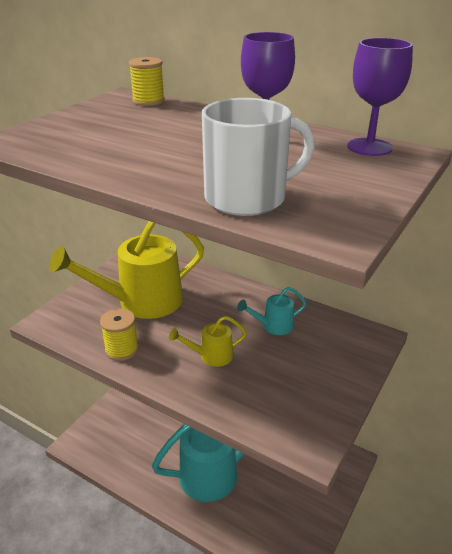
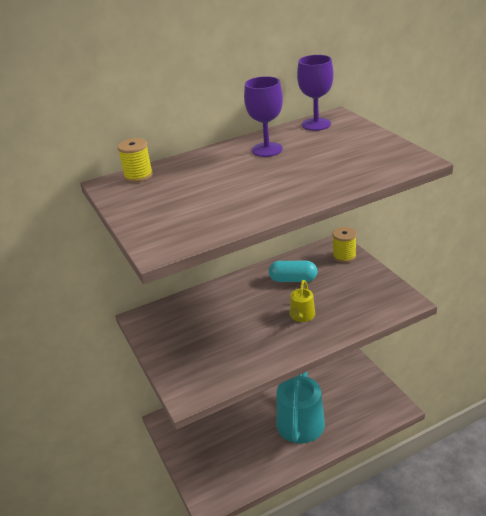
camera: 55 degrees left, 0 degrees up
yellow watering can [49,221,204,319] -> none
yellow spool [100,308,139,361] -> yellow spool moved to [333,227,357,263]
white mug [202,98,315,216] -> none
turquoise watering can [237,287,306,335] -> turquoise capsule [269,261,318,282]

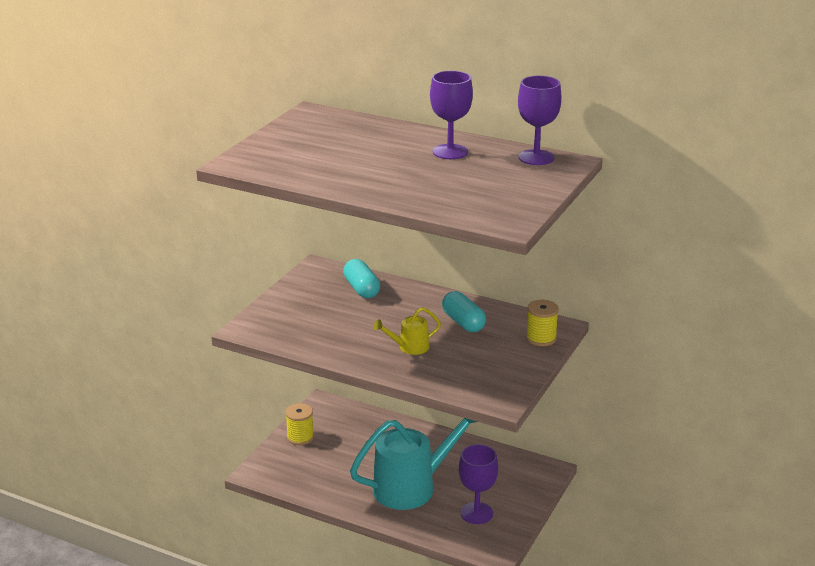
camera: 50 degrees right, 5 degrees down
yellow spool [117,138,153,183] -> yellow spool moved to [285,403,314,445]
none -> turquoise capsule [343,259,380,298]
none -> purple goblet [459,444,498,524]

